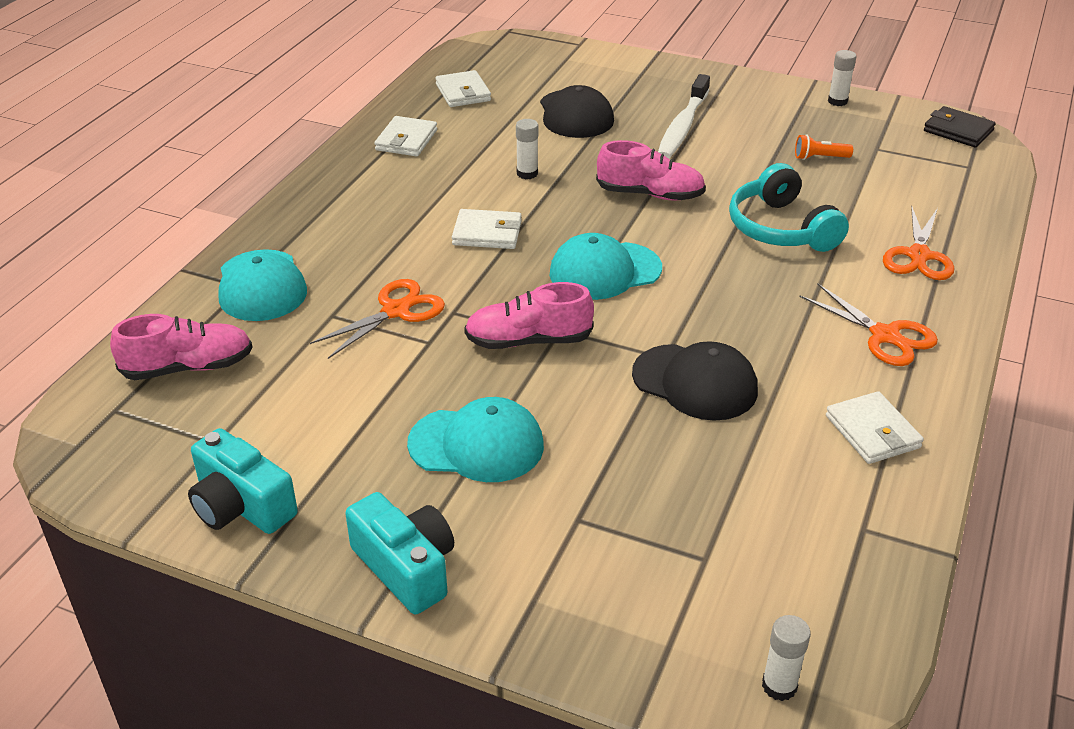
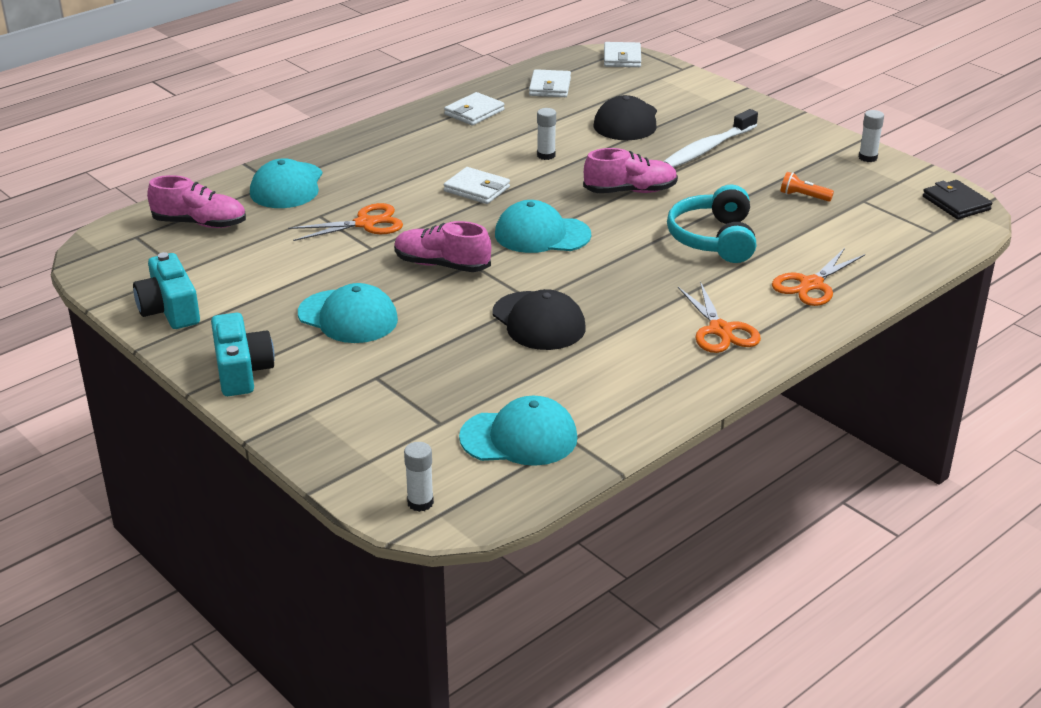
camera: 25 degrees right, 5 degrees down
pink shoe [596,140,706,201] -> pink shoe turned 45 degrees counterclockwise [583,148,678,193]
white wallet [826,391,924,464] -> white wallet moved to [604,42,641,67]
none -> turquoise cap [459,396,577,466]

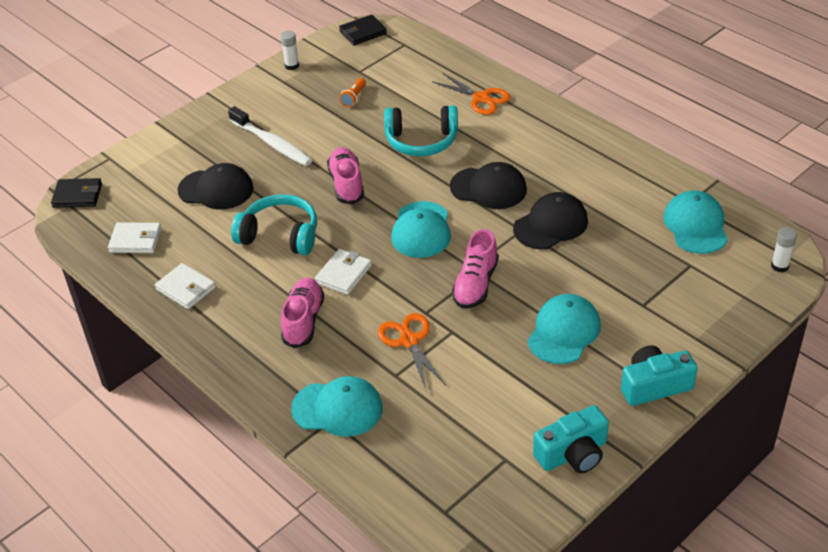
camera: 90 degrees left, 10 degrees up
pink shoe [147,175,246,228] -> pink shoe moved to [281,278,324,348]
white glue stick [537,108,556,160] -> turquoise headphones [231,194,317,255]
white wallet [604,42,641,67] -> black wallet [51,178,102,208]
orange scissors [678,282,761,353] -> none
none -> black cap [450,162,527,209]

